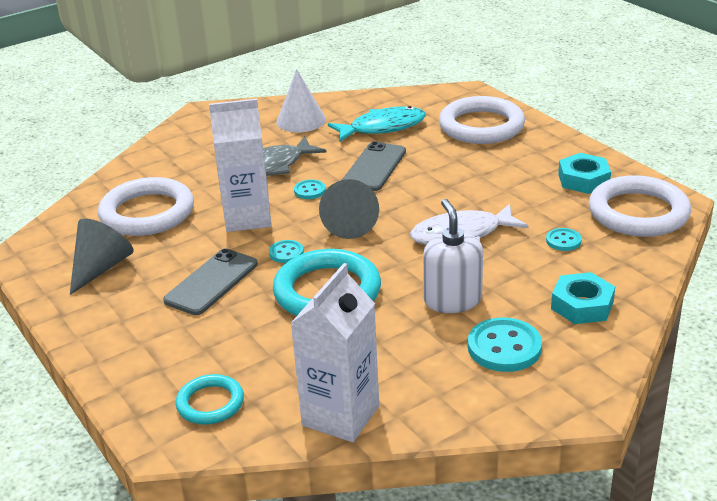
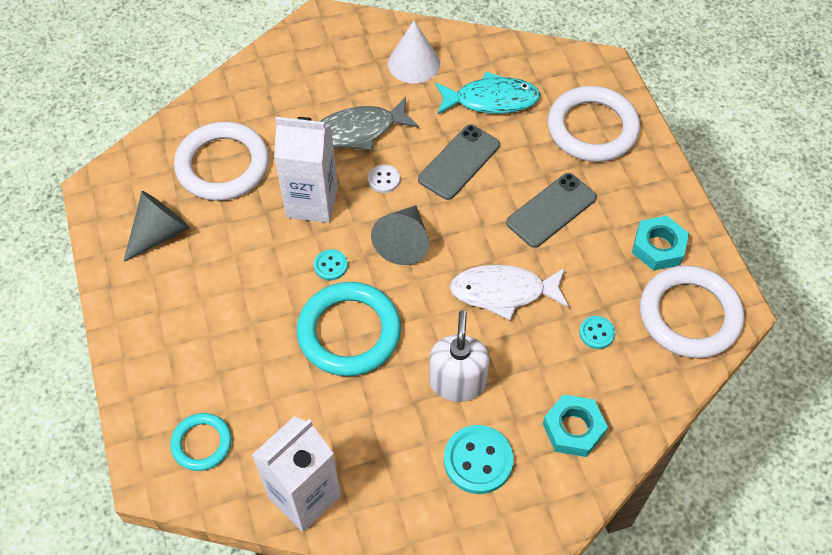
camera: 15 degrees right, 25 degrees up
grey phone [163,248,258,315] -> grey phone moved to [506,173,597,248]
turquoise button [294,179,326,199] -> white button [368,165,400,193]

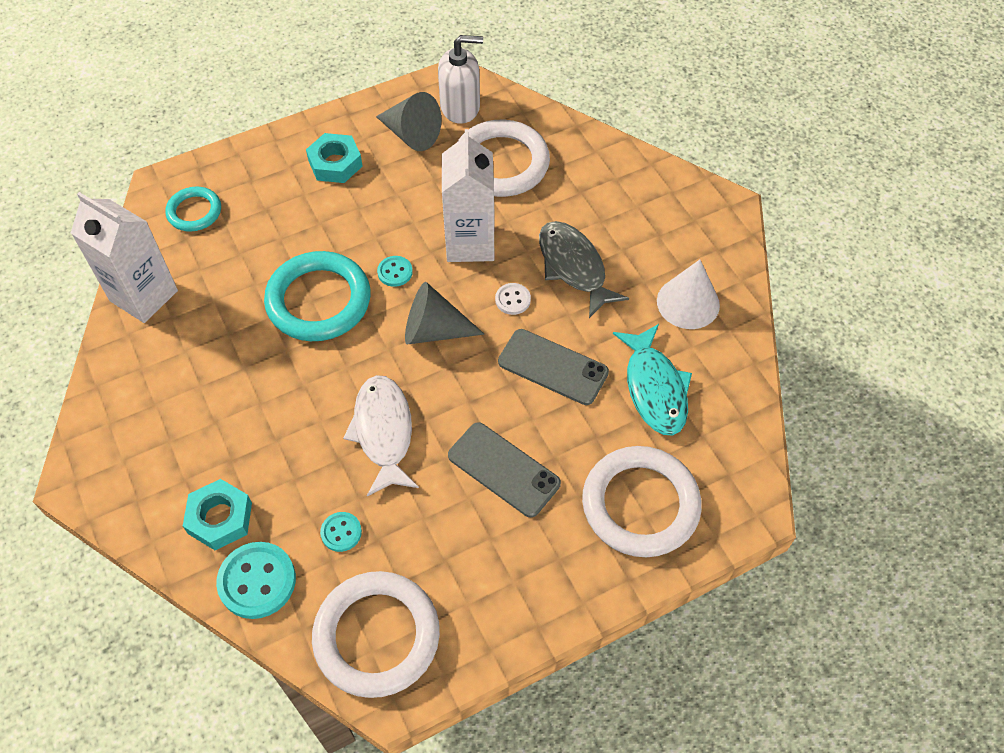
camera: 80 degrees right, 0 degrees up
white soap dispenser [429,310,490,402] -> white soap dispenser moved to [438,35,483,124]
turquoise button [444,425,514,494] -> turquoise button moved to [216,542,296,619]
turquoise nut [632,216,689,271] -> turquoise nut moved to [306,133,363,183]

